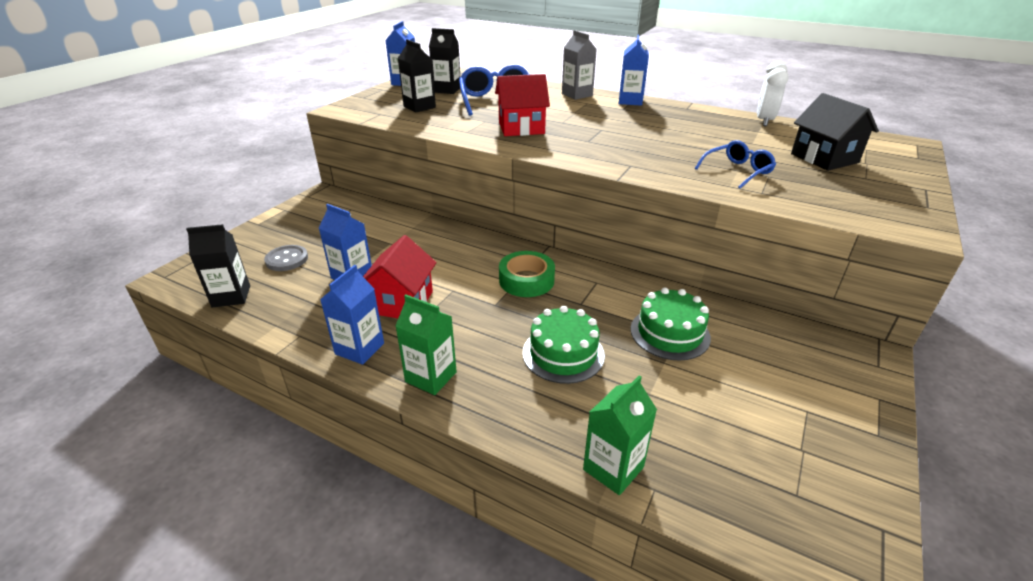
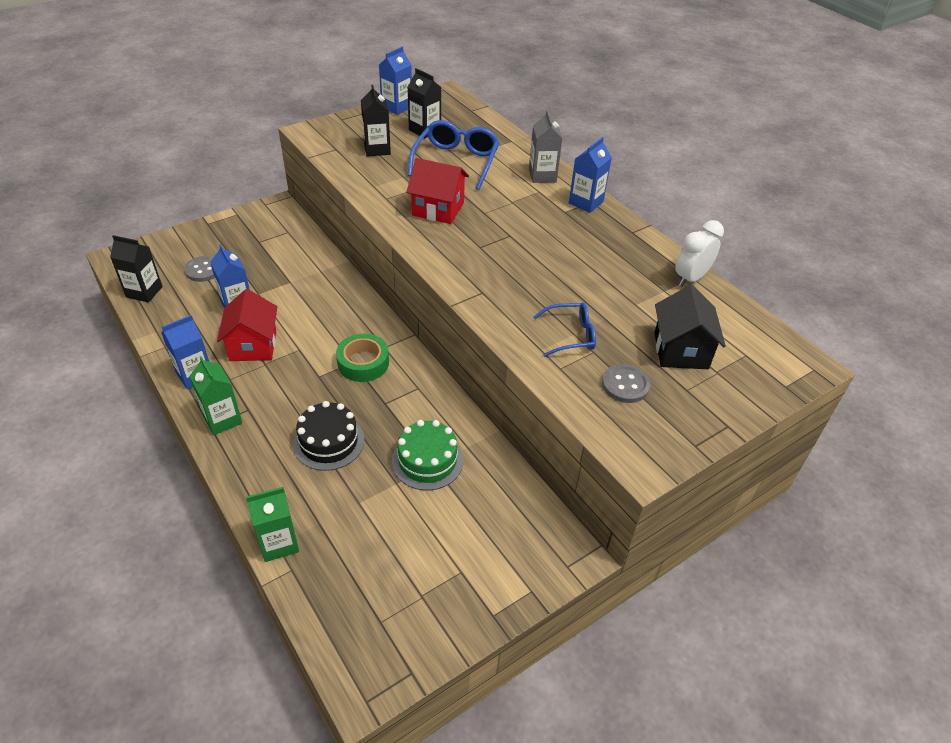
camera: 25 degrees right, 10 degrees up
red house [363,235,437,318] -> red house turned 45 degrees counterclockwise [217,289,277,361]
green cake [523,306,605,384] -> black cake [293,401,364,471]
none -> grey button [602,364,650,403]

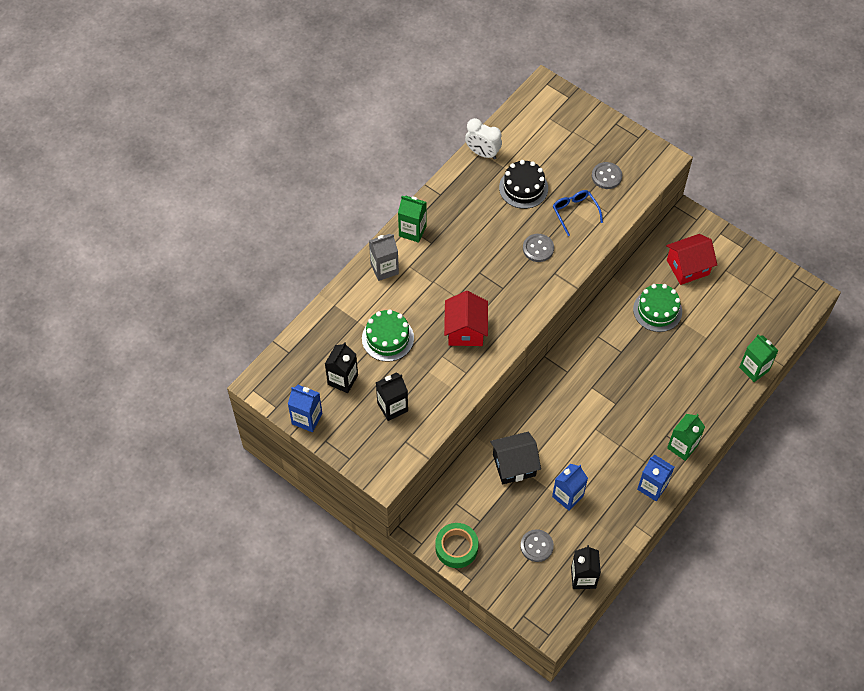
camera: 105 degrees left, 15 degrees up
red house [217,289,277,361] -> red house moved to [666,234,717,285]
black cake [293,401,364,471] -> black cake moved to [499,160,548,209]
green tape [336,334,389,382] -> green tape moved to [435,523,479,568]
blue glasses [408,120,499,190] -> green cake [362,309,414,362]
blue carton [569,137,612,213] -> green carton [398,196,427,243]
black house [654,285,726,369] -> black house moved to [490,432,541,484]
none -> grey button [523,234,554,262]

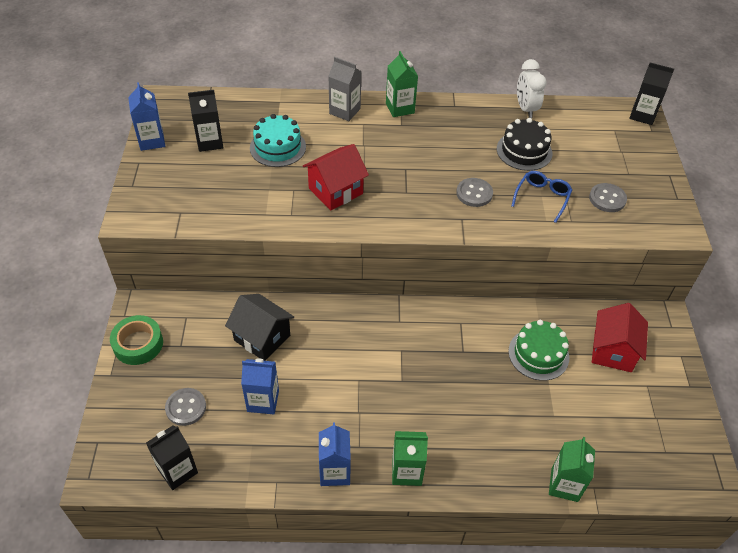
camera: 50 degrees right, 10 degrees down
green cake [362,309,414,362] -> turquoise cake [250,114,306,167]
black carton [376,372,408,421] -> black carton moved to [629,62,674,125]
red house [666,234,717,285] -> red house turned 75 degrees clockwise [592,303,648,372]

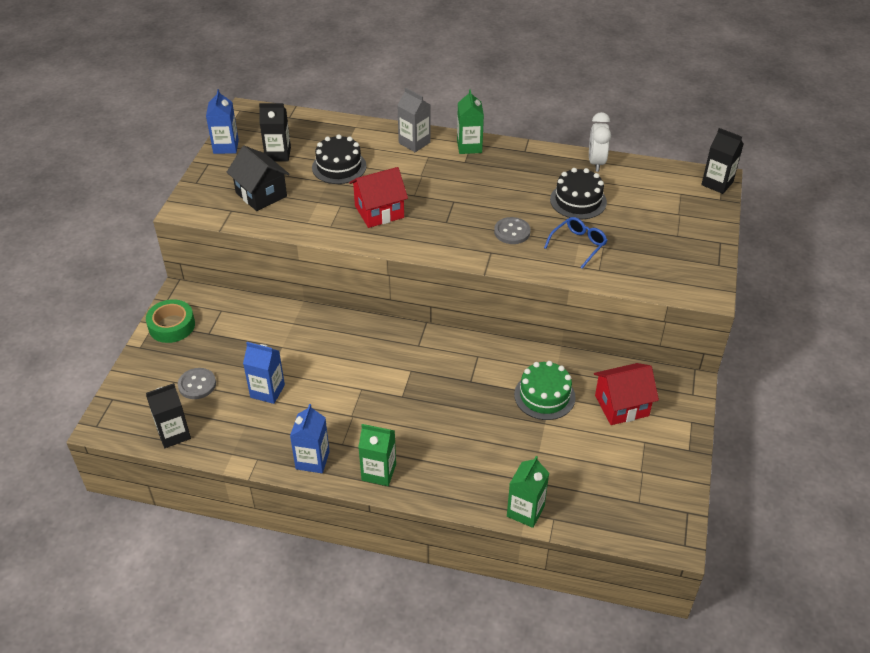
camera: 15 degrees right, 5 degrees down
black house [225,294,294,361] -> black house moved to [227,146,290,211]
turquoise cake [250,114,306,167] -> black cake [312,134,367,184]
grey button [589,183,627,212] -> none
red house [592,303,648,372] -> red house turned 45 degrees clockwise [594,363,659,425]

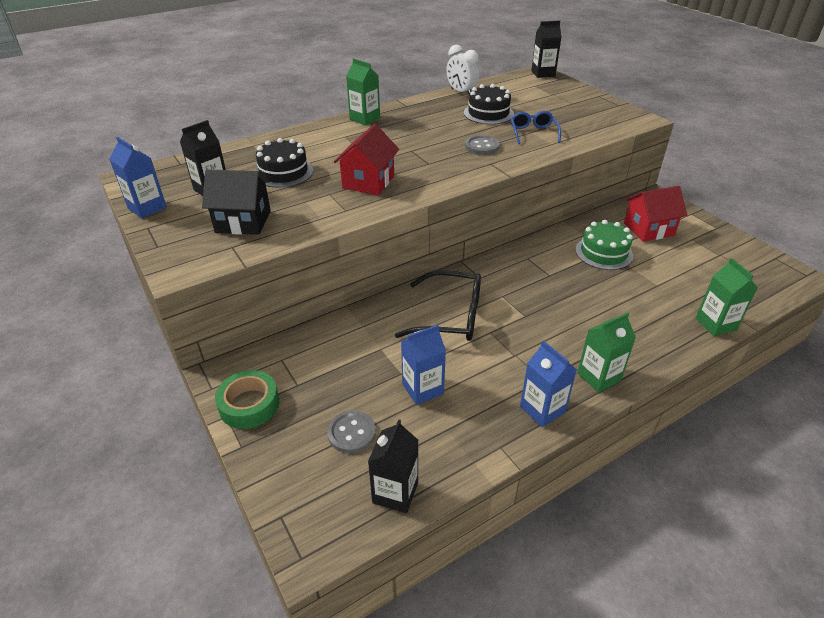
camera: 45 degrees left, 5 degrees down
grey carton [397,88,431,152] -> none
red house [594,363,659,425] -> red house turned 45 degrees clockwise [624,186,687,242]
none -> black glasses [395,270,481,341]

